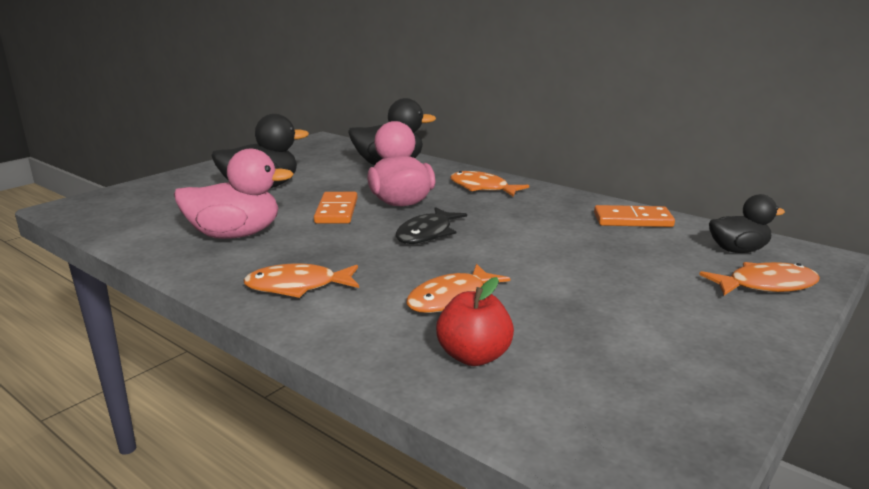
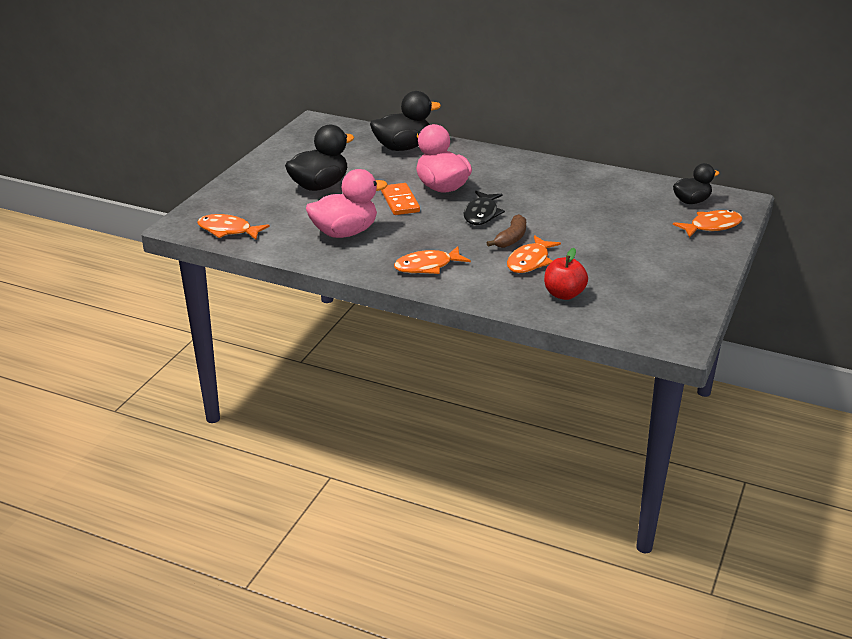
camera: 15 degrees left, 10 degrees up
orange fish [450,171,529,196] -> orange fish moved to [197,214,270,240]
orange domino [594,205,675,227] -> none
none -> brown banana [487,214,526,248]

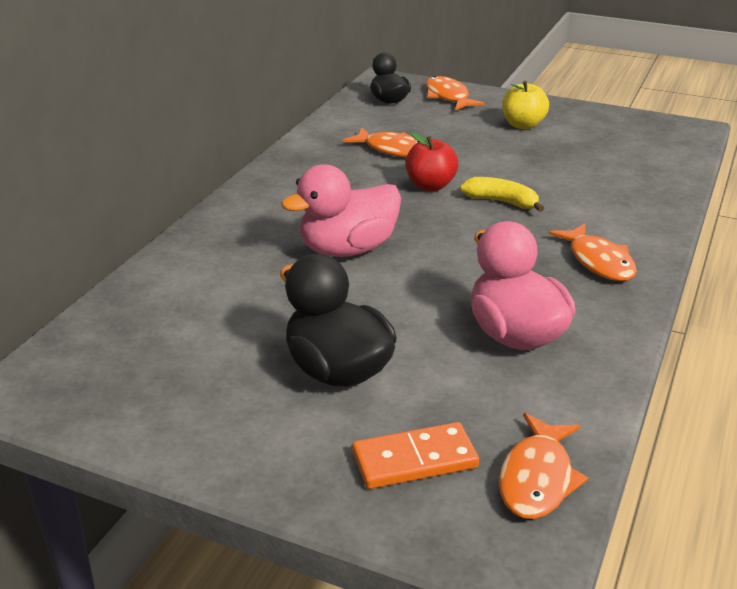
camera: 90 degrees left, 0 degrees up
black duck [370,91,441,151] -> none
orange domino [381,183,420,215] -> orange domino moved to [352,422,479,489]
black fish [463,191,505,225] -> none
brown banana [487,214,526,248] -> yellow banana [460,177,544,212]
orange fish [507,235,561,273] -> orange fish moved to [343,127,419,157]
red apple [544,248,588,300] -> red apple moved to [405,132,458,191]
none -> yellow apple [502,81,549,129]

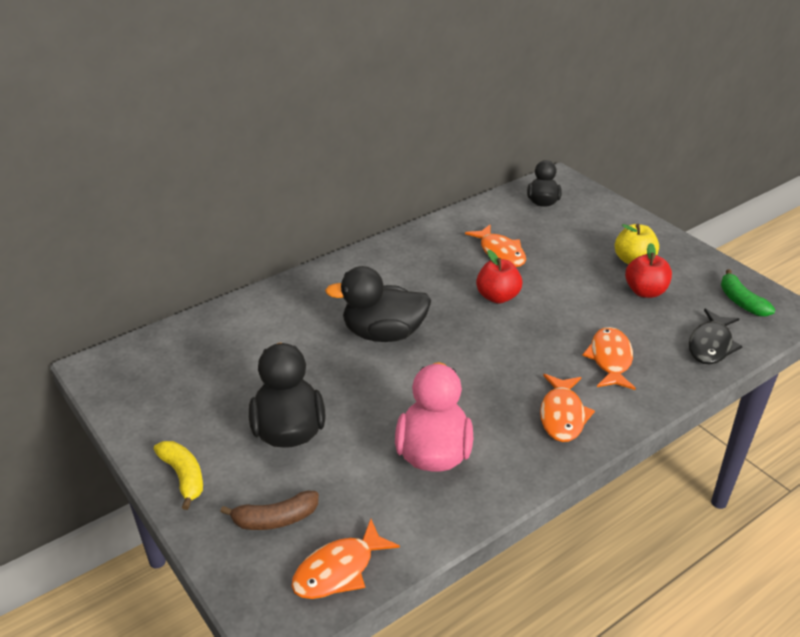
camera: 30 degrees right, 5 degrees up
pink duck [281,164,401,257] -> black duck [325,266,431,342]
orange domino [352,422,479,489] -> brown banana [220,491,319,530]
orange fish [426,76,485,110] -> orange fish moved to [582,327,636,390]
yellow banana [460,177,544,212] -> yellow banana moved to [154,441,203,510]
none -> red apple [625,243,672,298]
none -> black fish [689,309,742,364]
none -> green banana [721,269,776,317]

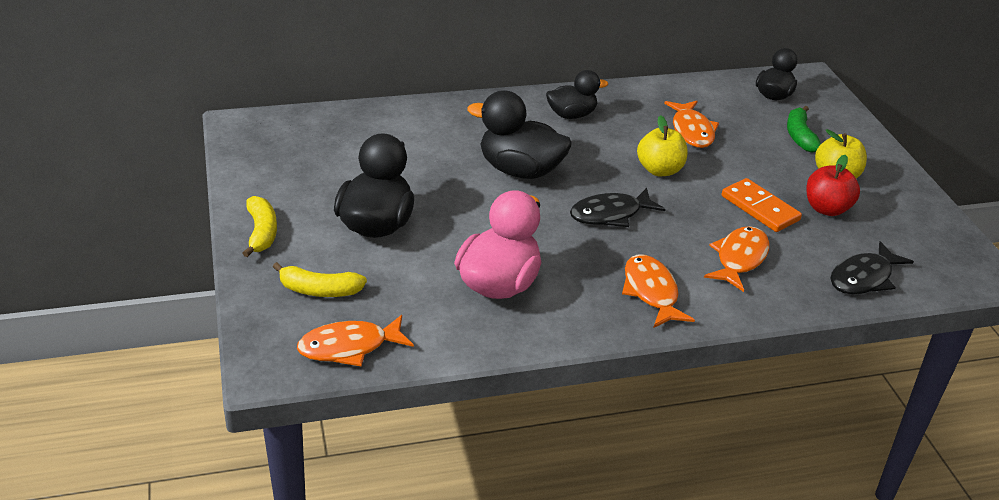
camera: 20 degrees right, 0 degrees up
brown banana [220,491,319,530] -> yellow banana [273,262,367,297]
red apple [476,250,523,304] -> yellow apple [637,115,687,176]
orange fish [540,374,595,442] -> orange fish turned 135 degrees clockwise [622,254,695,328]
green banana [721,269,776,317] -> green banana moved to [787,106,821,153]
none -> black duck [546,70,608,119]
none -> black fish [570,188,666,227]
none -> orange domino [722,178,802,232]

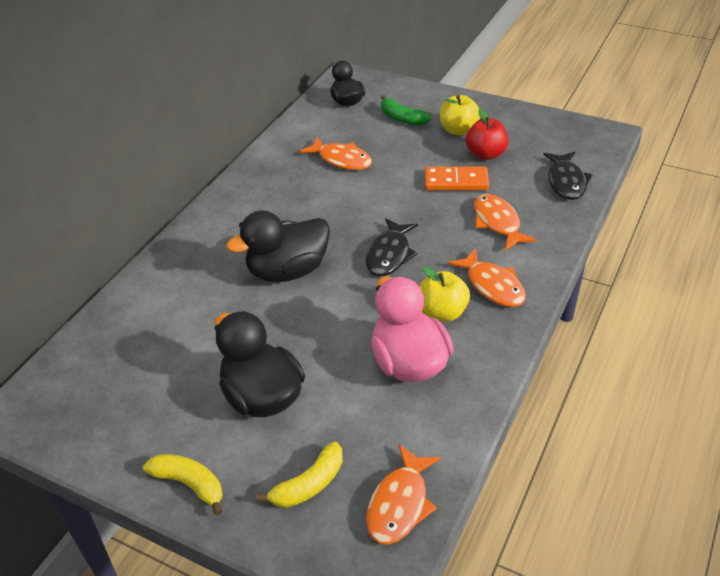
camera: 45 degrees left, 5 degrees up
black duck [546,70,608,119] -> none
orange fish [622,254,695,328] -> orange fish turned 150 degrees counterclockwise [447,249,526,307]
yellow apple [637,115,687,176] -> yellow apple moved to [419,267,470,322]

